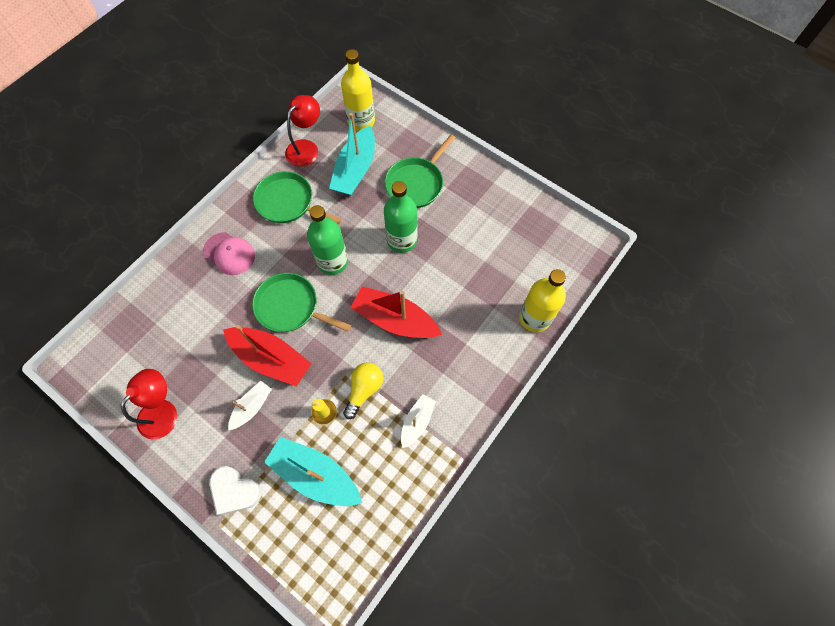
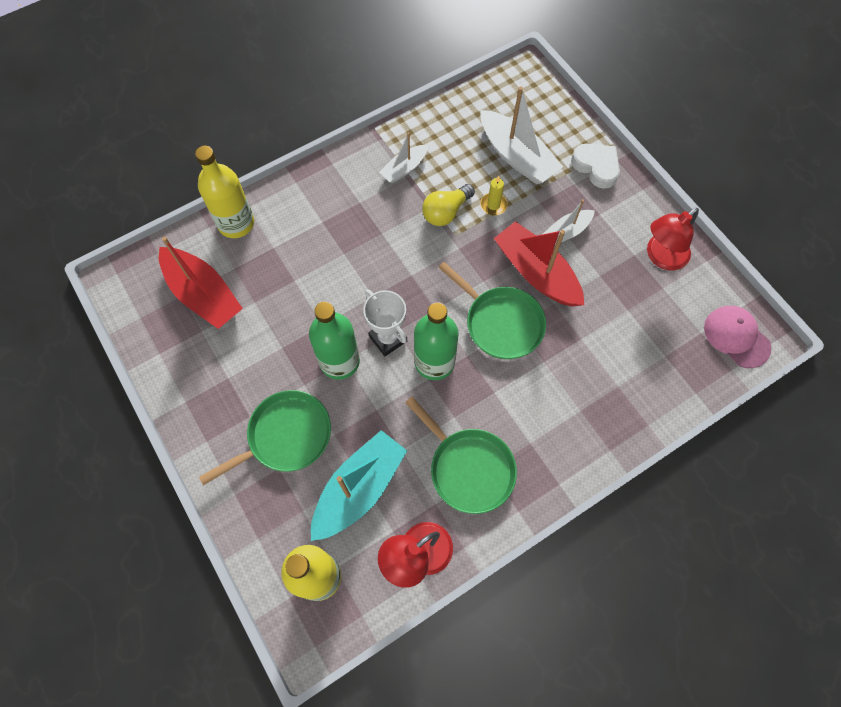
camera: 160 degrees left, 0 degrees up
pink cap [203,232,255,275] -> pink cap moved to [704,306,771,368]
turquoise boat [264,437,362,506] -> white boat [481,86,563,184]
red boat [350,287,442,338] -> red boat moved to [159,237,243,329]
none -> white trophy [363,289,407,356]

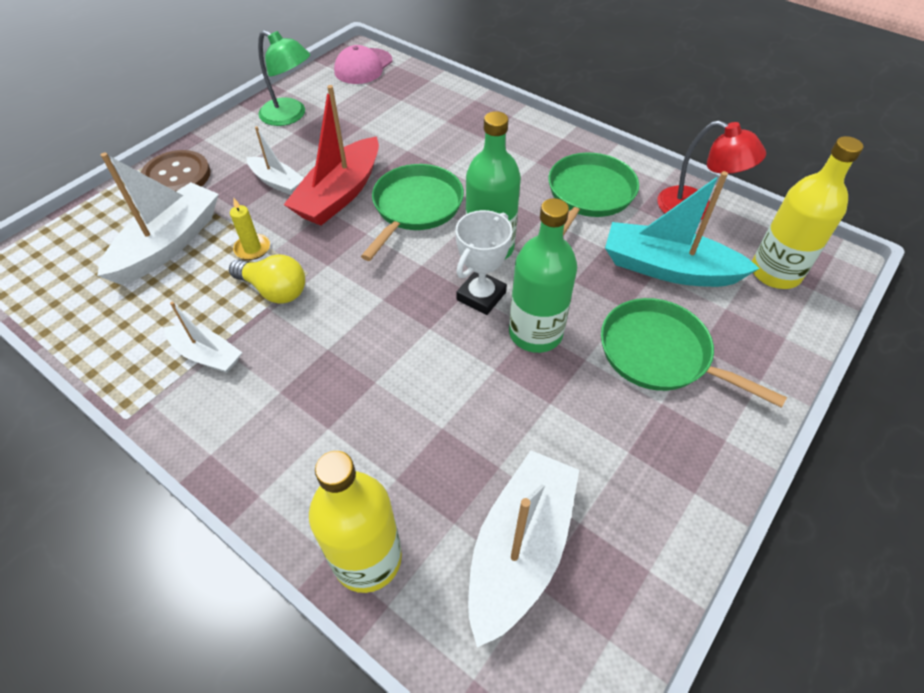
camera: 110 degrees left, 15 degrees down
red boat [159,237,243,329] -> white boat [468,450,579,648]
white heart [571,144,620,189] -> brown button [141,150,211,191]
red lamp [647,208,699,270] -> green lamp [258,30,310,126]

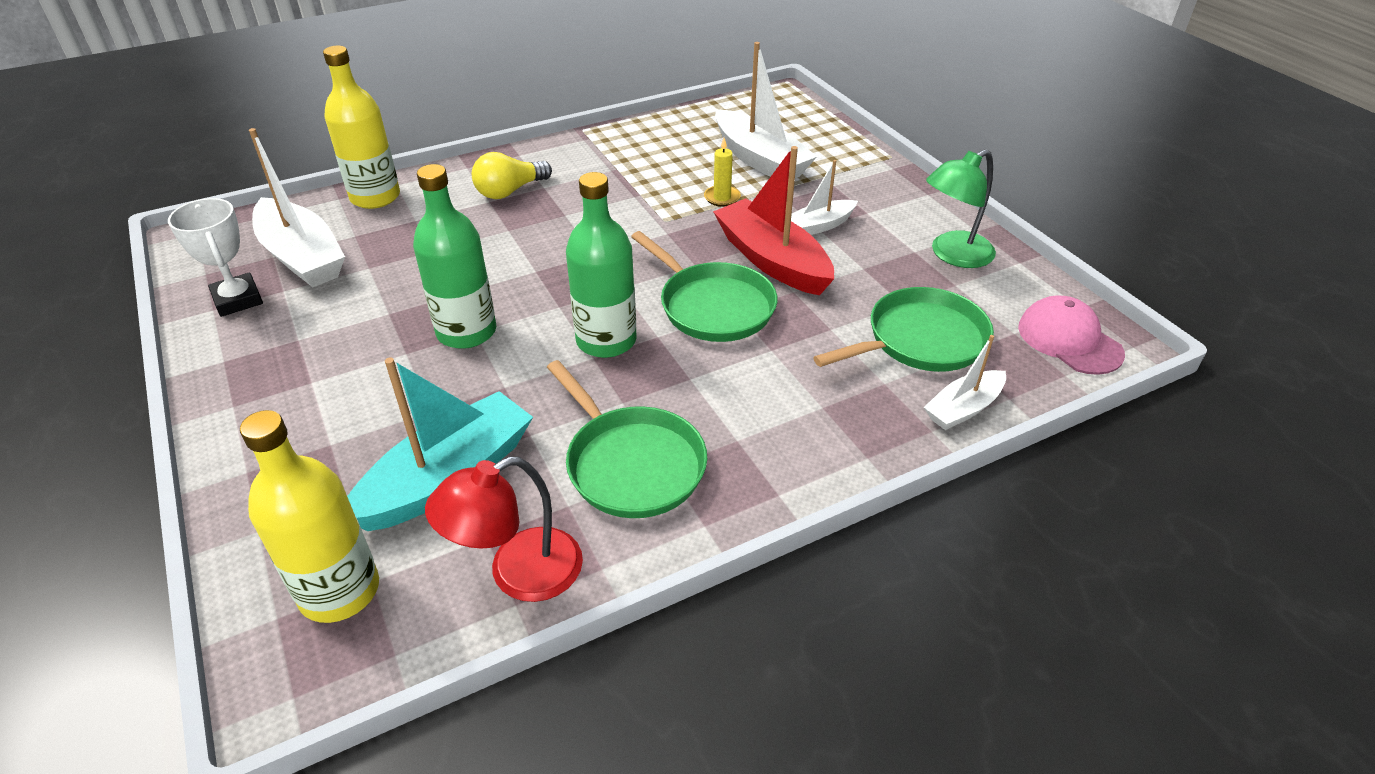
camera: 115 degrees right, 10 degrees down
brown button [141,150,211,191] -> none
white boat [164,302,242,373] -> white boat moved to [924,335,1006,430]
yellow light bulb [229,254,305,304] -> yellow light bulb moved to [472,152,552,199]
white trophy [455,210,513,315] -> white trophy moved to [168,198,263,317]
green pan [601,298,787,408] -> green pan moved to [813,287,994,372]

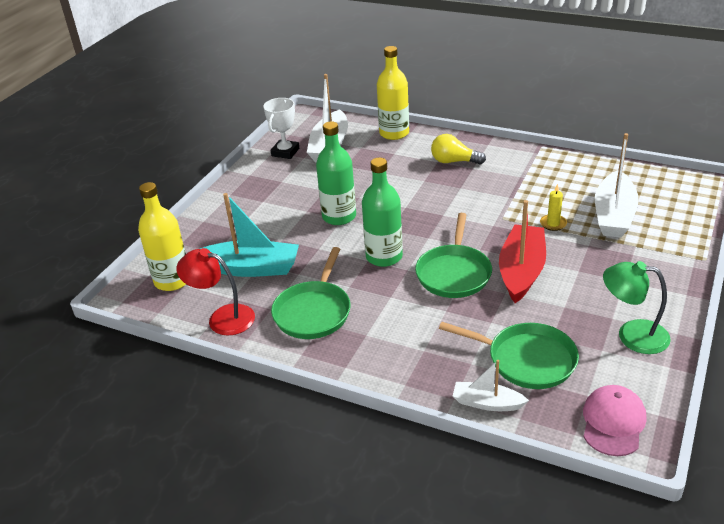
camera: 55 degrees right, 5 degrees down
white boat [791,160,858,235] -> none

